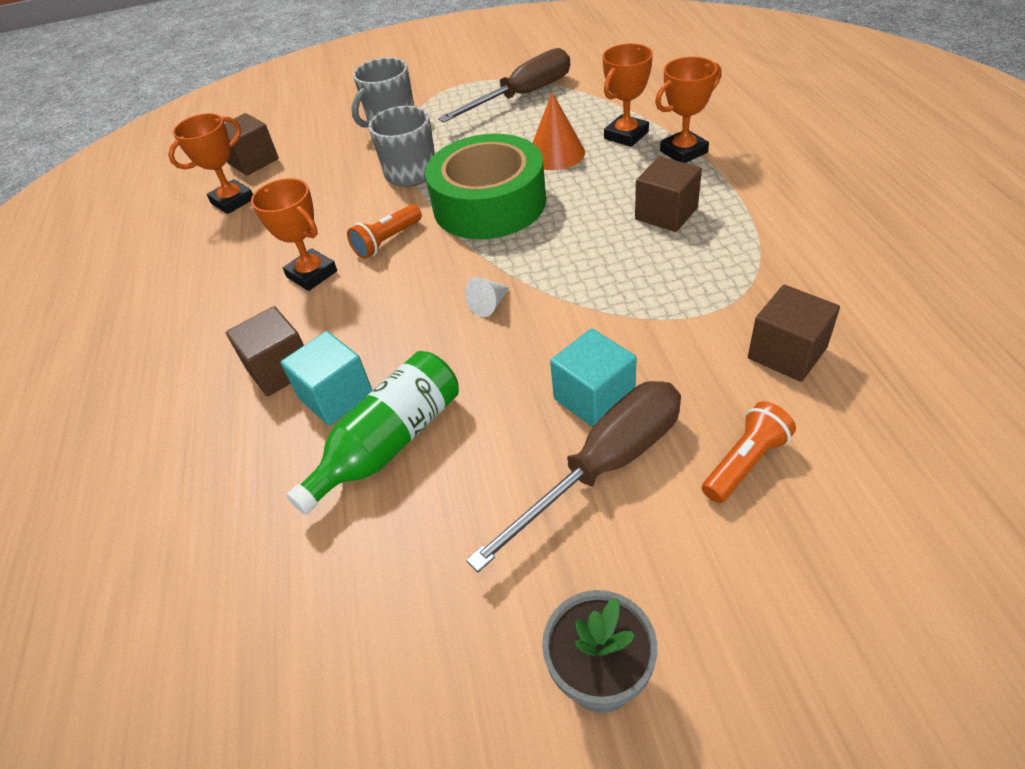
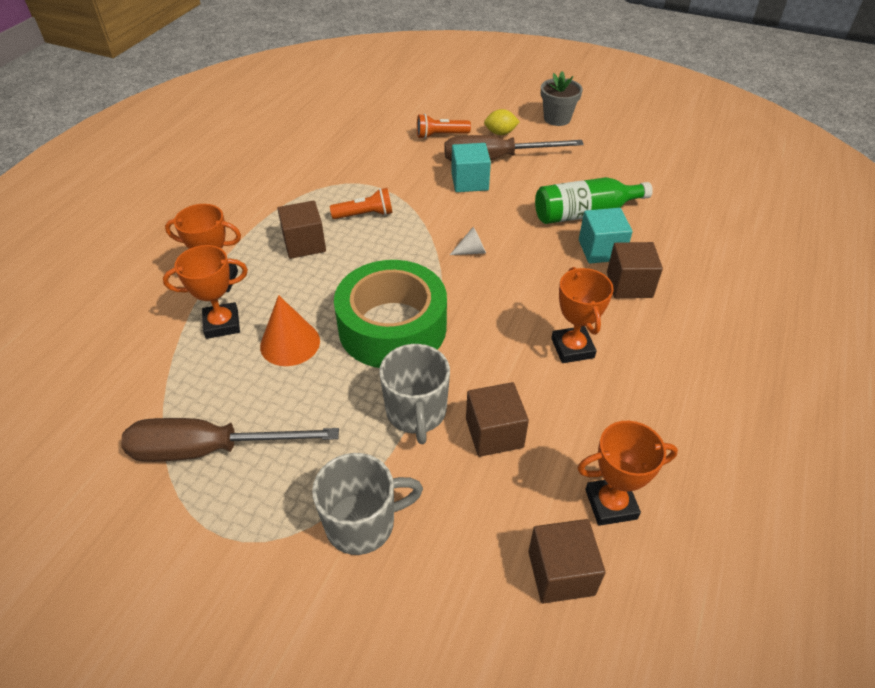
camera: 150 degrees left, 0 degrees up
orange flashlight [347,204,422,259] -> orange flashlight moved to [330,188,393,219]
brown cube [748,285,840,382] -> brown cube moved to [466,382,529,457]
none -> yellow lemon [484,109,520,135]

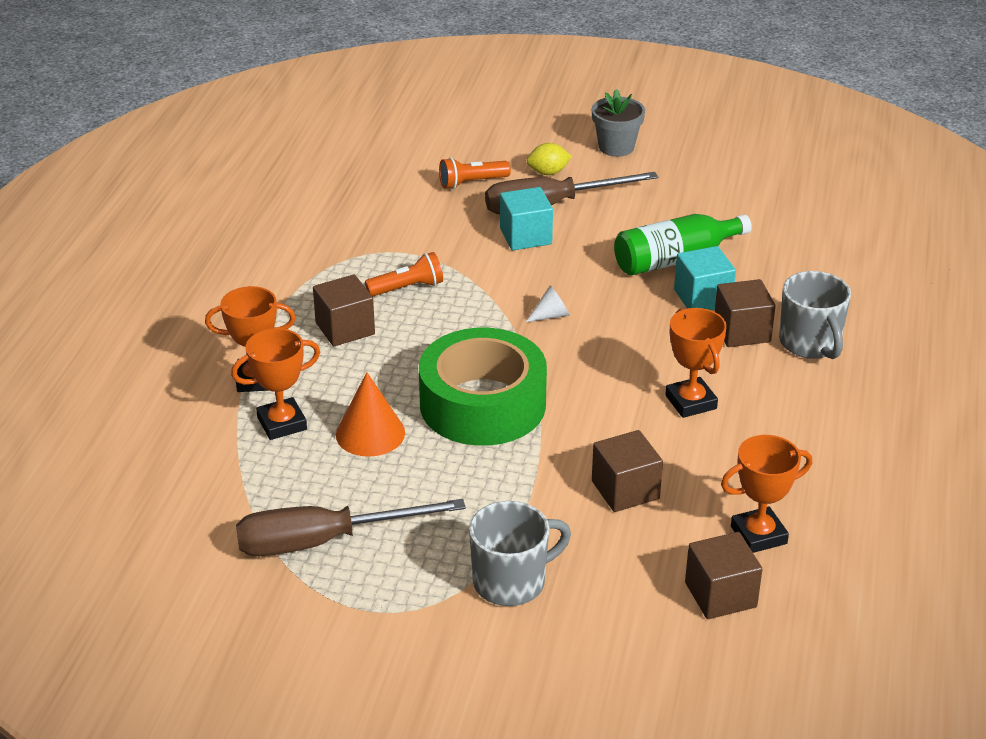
camera: 10 degrees left, 10 degrees down
grey mug [379,344,450,444] -> grey mug moved to [779,271,851,359]

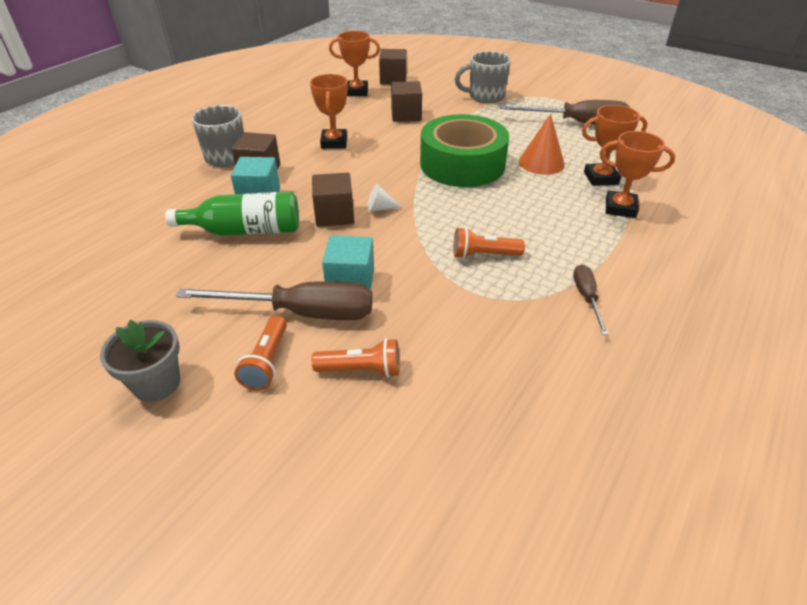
camera: 160 degrees left, 5 degrees up
brown cube [313,274,375,346] -> brown cube moved to [312,173,354,227]
yellow lemon [527,143,572,175] -> orange flashlight [234,316,287,391]
none -> brown screwdriver [573,264,609,335]

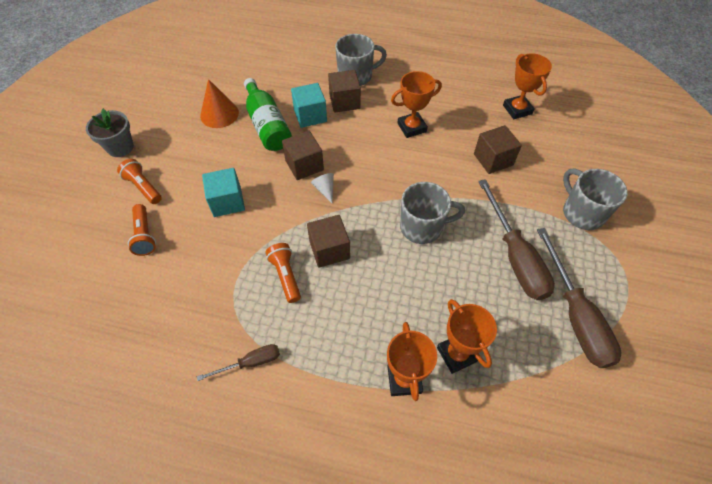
camera: 70 degrees right, 15 degrees up
brown screwdriver [176,281,373,320] -> brown screwdriver moved to [478,179,555,300]
orange flashlight [234,316,287,391] -> orange flashlight turned 60 degrees clockwise [117,159,162,204]
brown cube [379,49,407,84] -> brown cube moved to [307,215,350,268]
green tape [420,114,509,187] -> grey mug [400,182,465,244]
orange cone [519,114,565,175] -> orange cone moved to [200,79,239,128]

